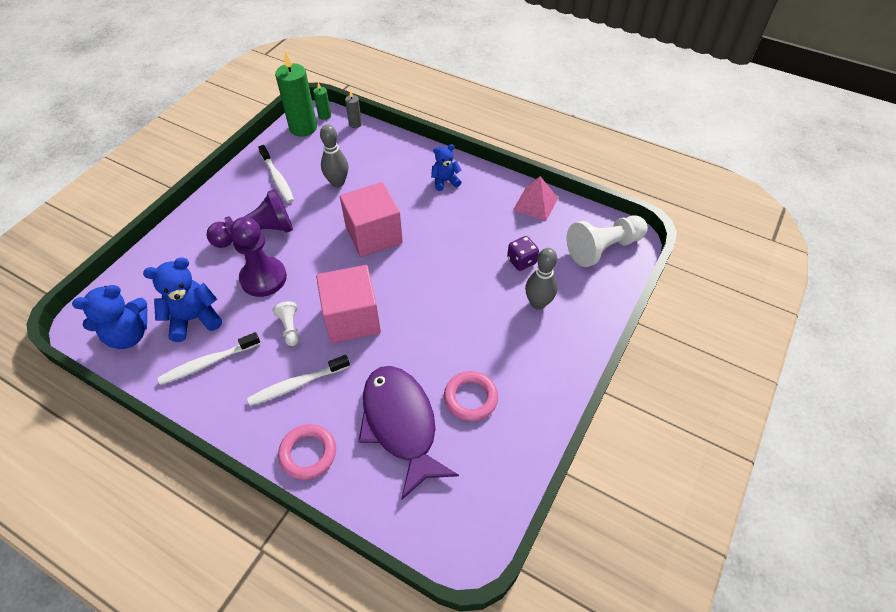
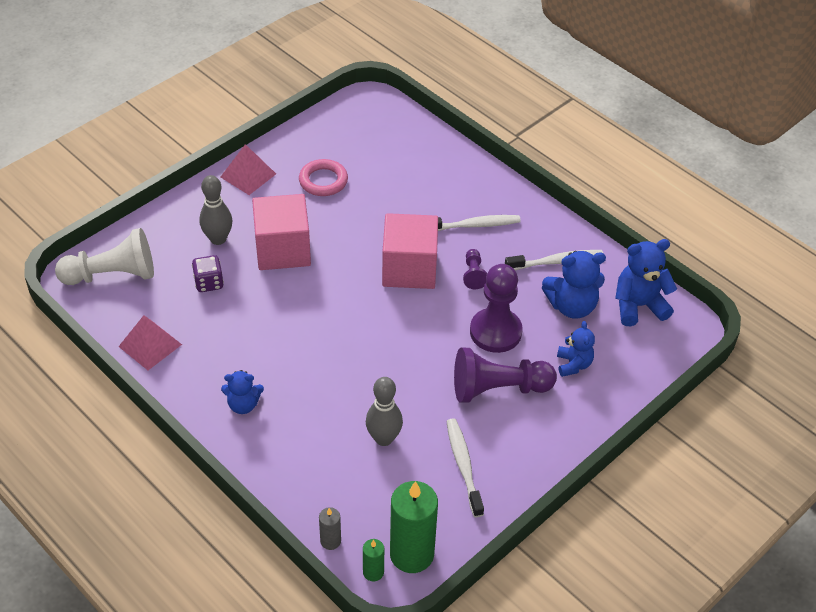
camera: 165 degrees left, 5 degrees down
white pawn [273,301,299,346] -> purple pawn [463,249,487,289]
pink ring [278,424,336,480] -> none
pink cube [340,182,403,257] -> pink cube moved to [252,194,311,270]
purple fish [358,366,459,500] -> none
none -> pink pyramid [221,144,276,195]
none -> blue teddy bear [557,321,595,377]

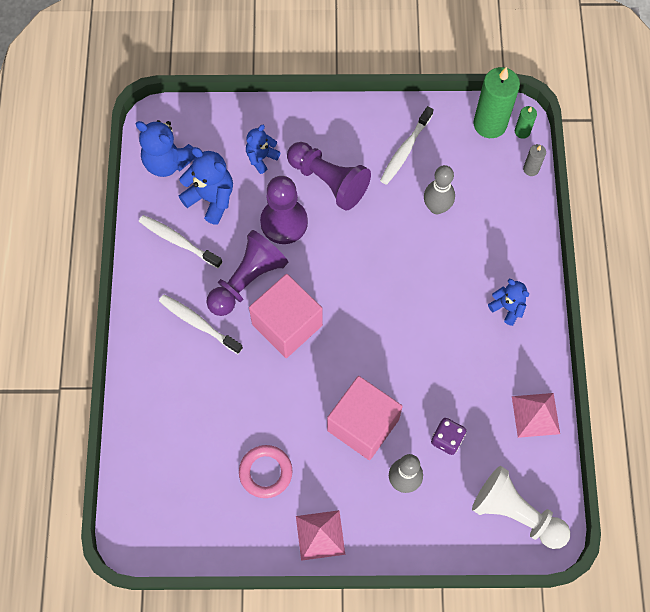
camera: 135 degrees left, 20 degrees up
purple pawn [463,249,487,289] -> purple pawn [206,230,288,316], size x2.04

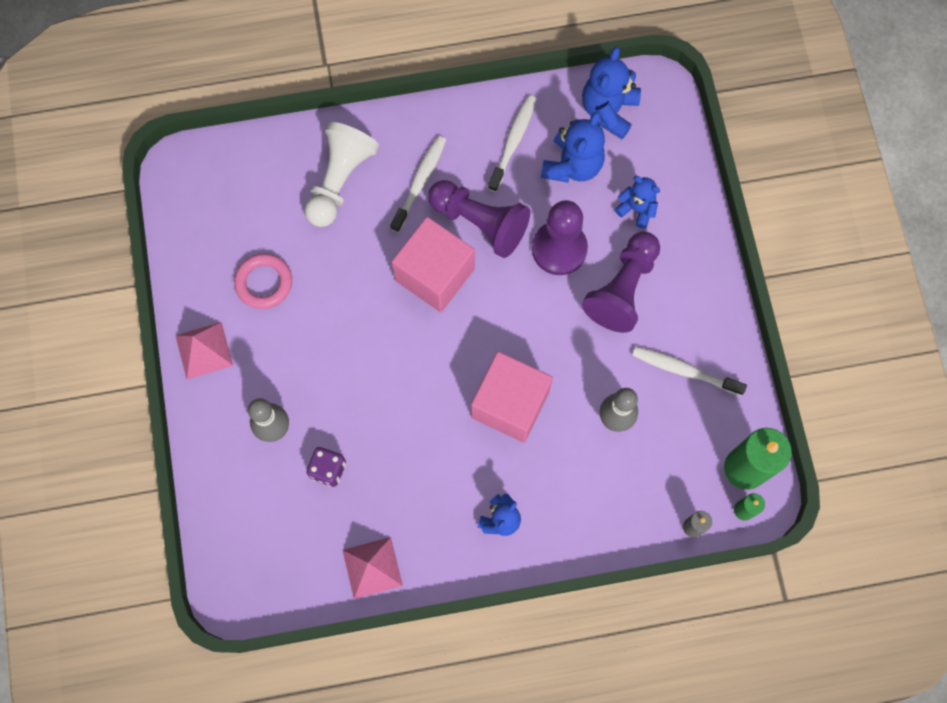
camera: 80 degrees right, 5 degrees up
pink cube [327,376,403,460] -> pink cube moved to [471,352,553,443]
white pawn [472,466,570,549] -> white pawn moved to [304,122,379,227]

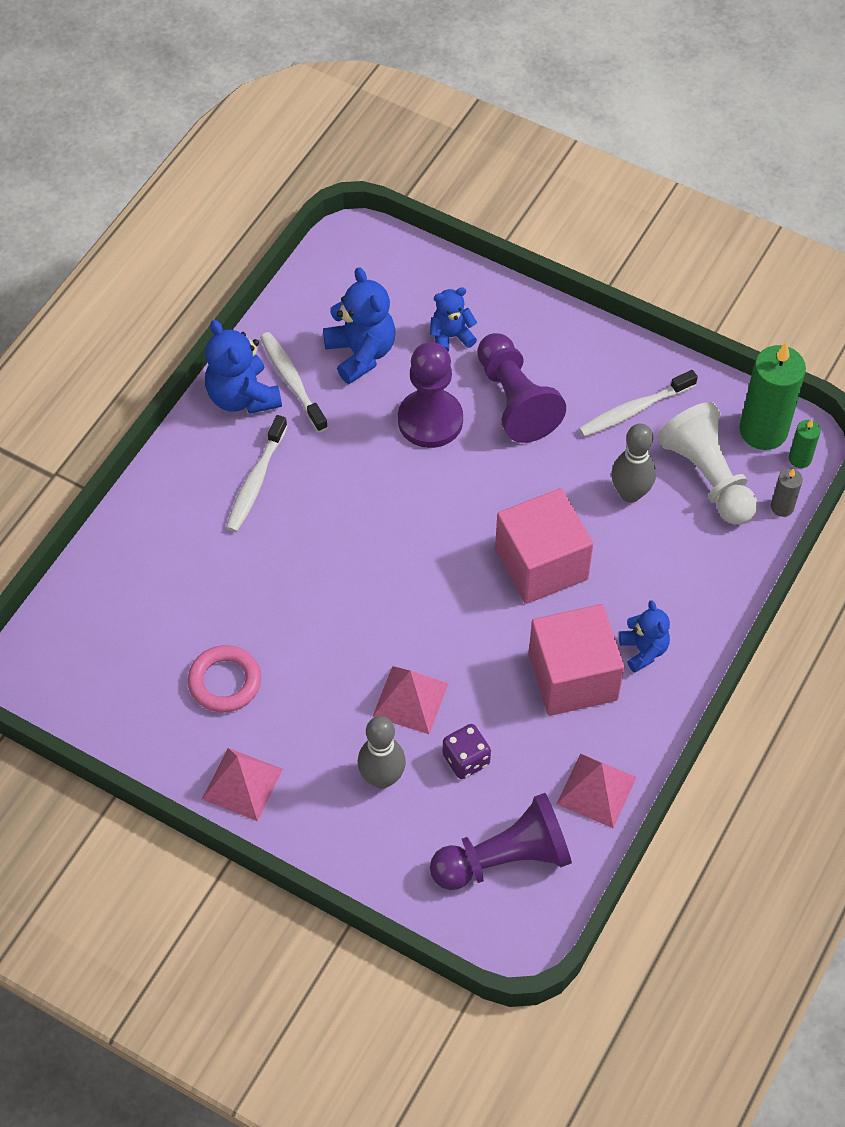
camera: 50 degrees left, 15 degrees down
white pawn [304,122,379,227] -> white pawn moved to [657,402,758,525]
white toothbrush [390,136,446,233] -> white toothbrush turned 135 degrees counterclockwise [226,415,287,532]
pink cube [392,217,475,312] -> pink cube moved to [529,604,624,716]
purple pawn [428,180,530,258] -> purple pawn moved to [430,793,572,890]
blue teddy bear [582,47,641,139] -> blue teddy bear moved to [205,320,282,414]
none -> pink pyramid [372,666,449,734]

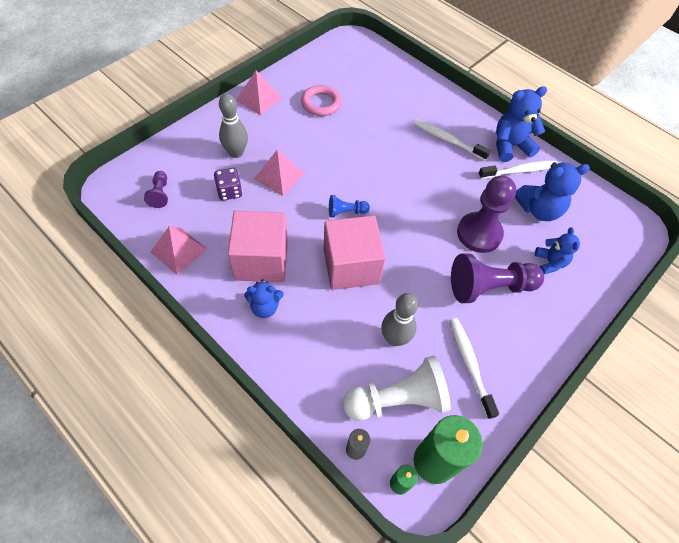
camera: 100 degrees right, 0 degrees up
purple pawn [430,793,572,890] -> purple pawn [144,171,168,208], size x0.49
none -> blue pawn [329,195,370,217]

